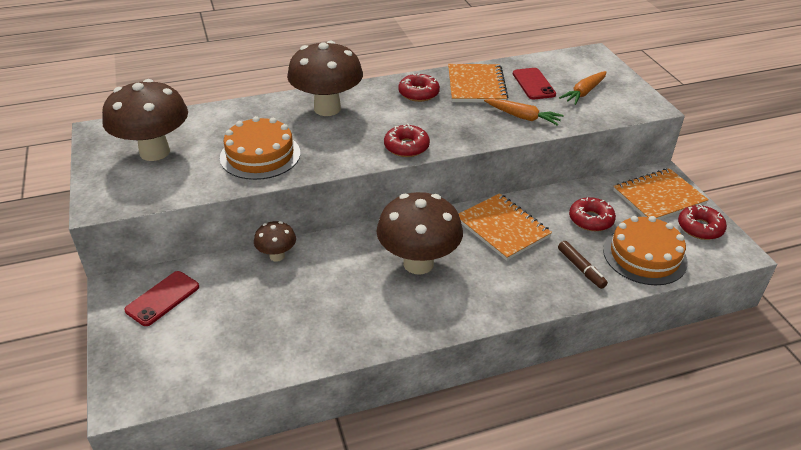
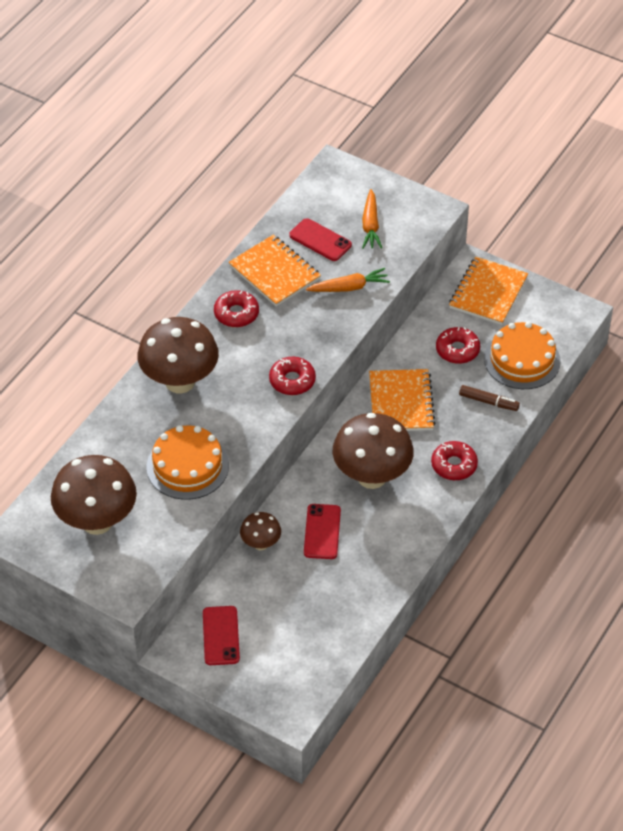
camera: 40 degrees left, 10 degrees up
orange notebook [459,193,552,261] -> orange notebook turned 75 degrees clockwise [369,369,435,431]
red donut [678,204,727,240] -> red donut moved to [431,441,478,480]
none -> red phone [304,504,341,559]

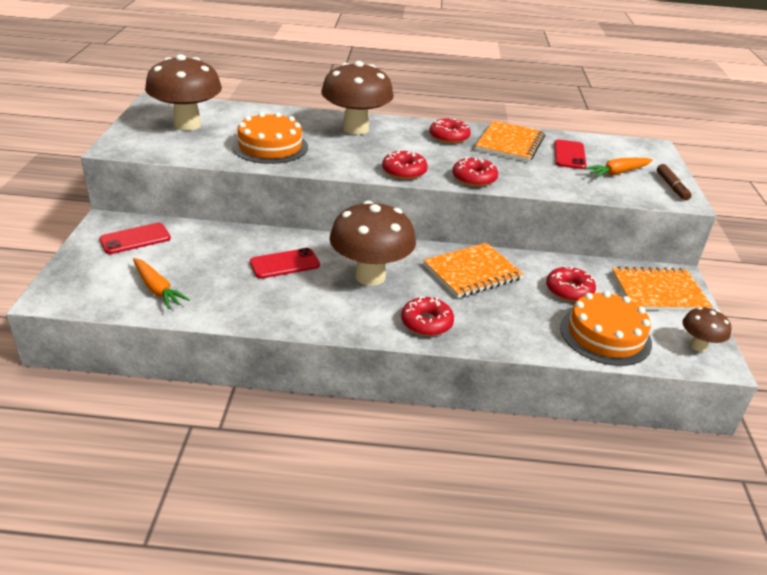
camera: 60 degrees right, 15 degrees down
brown mushroom [240,512,281,550] -> brown mushroom moved to [682,307,731,352]
orange carrot [306,268,390,292] -> orange carrot moved to [133,258,190,309]
brown marker [459,385,520,411] -> brown marker moved to [657,164,692,200]
none -> red donut [453,157,498,187]

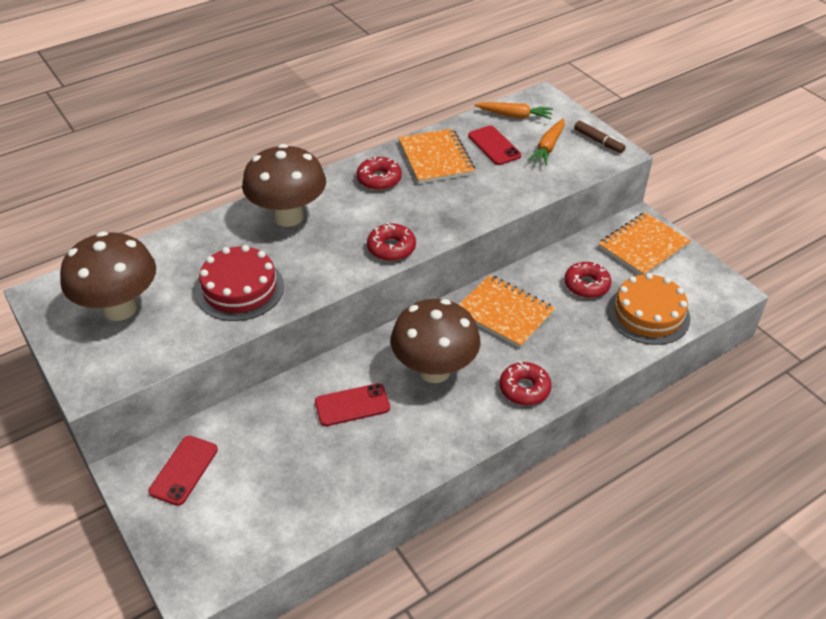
camera: 35 degrees left, 10 degrees up
orange carrot [133,258,190,309] -> orange carrot moved to [474,102,553,119]
orange cake [232,112,308,164] -> red cake [196,245,284,321]
red phone [250,248,320,279] -> red phone turned 45 degrees clockwise [315,383,390,426]
orange notebook [423,243,524,298] -> orange notebook turned 75 degrees counterclockwise [459,275,555,348]
red donut [453,157,498,187] -> none
brown mushroom [682,307,731,352] -> none

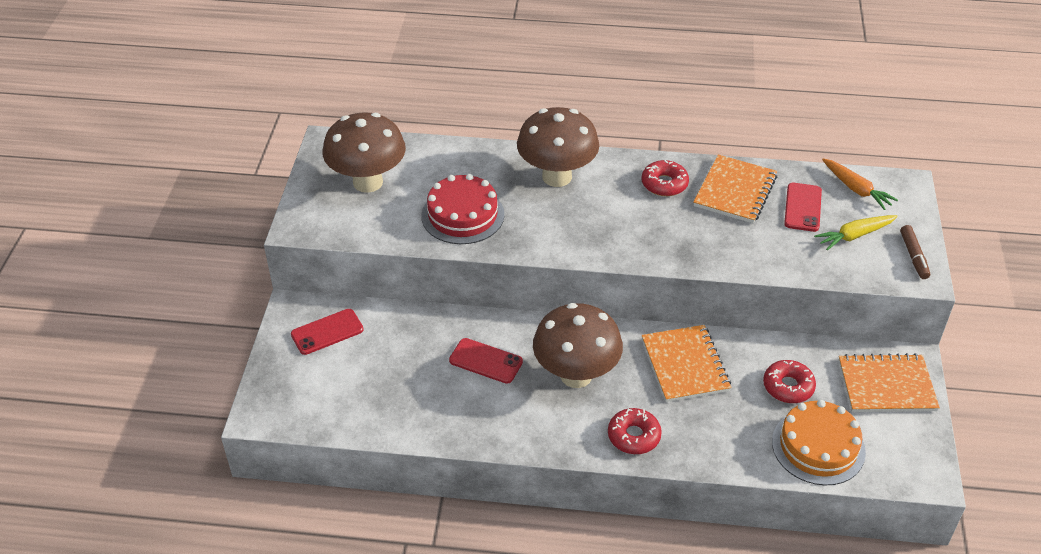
camera: 40 degrees right, 0 degrees up
red donut [367,222,416,261] -> none
orange carrot [527,119,565,165] -> yellow carrot [814,215,898,250]

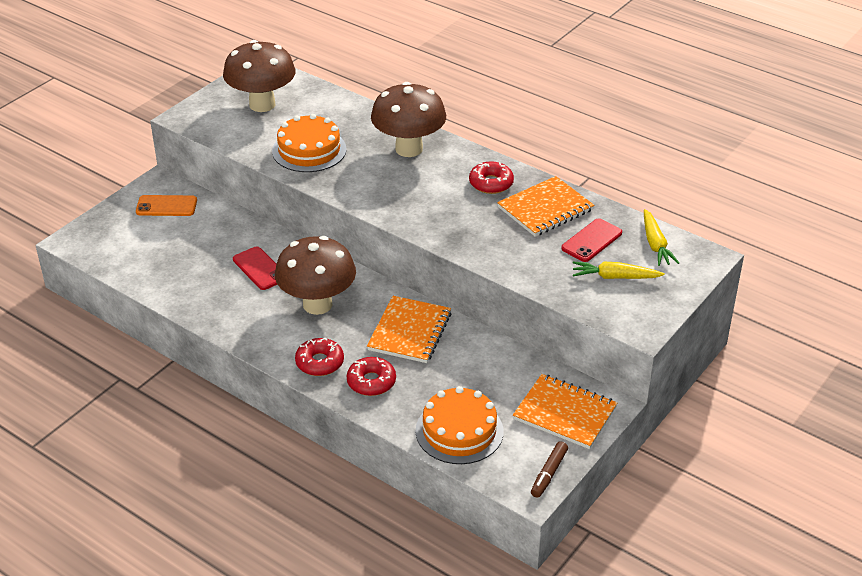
camera: 30 degrees right, 5 degrees down
red phone [291,309,364,355] -> orange phone [136,195,197,216]
red cake [421,174,504,244] -> orange cake [272,114,347,172]
red donut [763,360,816,403] -> red donut moved to [347,357,396,396]
orange carrot [822,158,898,210] -> yellow carrot [644,209,679,266]
brown marker [900,225,930,279] -> brown marker moved to [531,441,568,498]

